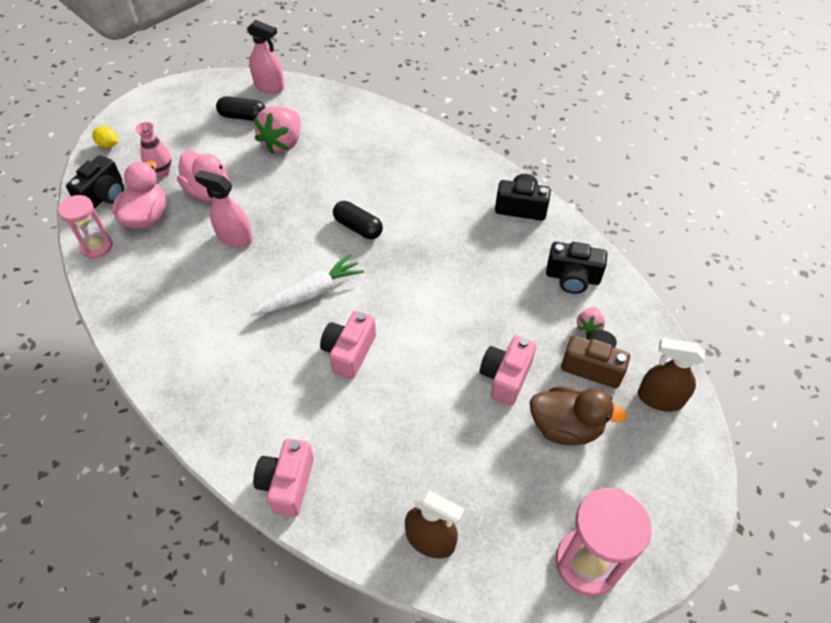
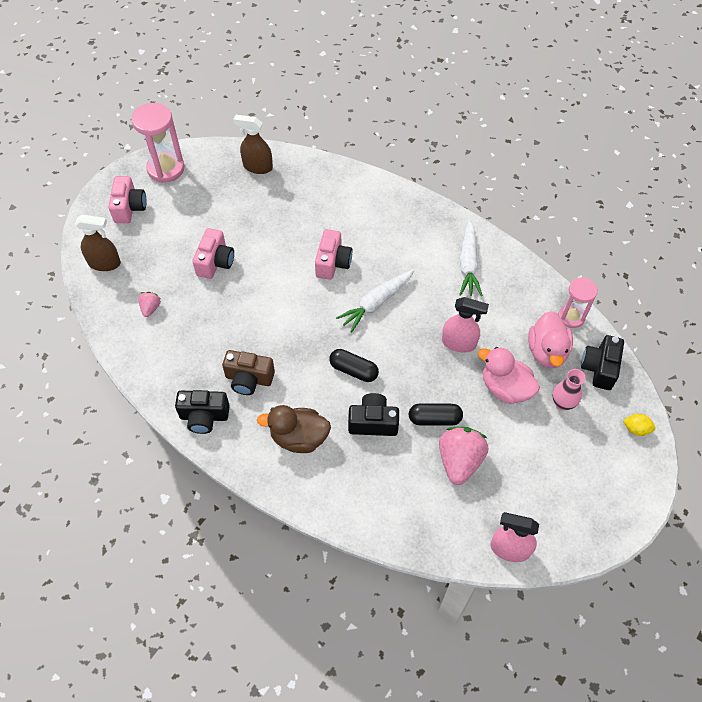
camera: 170 degrees right, 5 degrees up
black capsule [216,96,265,121] -> black capsule moved to [409,403,463,426]
pink camera [253,438,314,517] -> pink camera moved to [108,176,146,223]
brown duck [530,387,627,445] -> brown duck moved to [257,405,331,453]
black camera [546,242,607,294] -> black camera moved to [348,393,399,436]
brown camera [561,329,630,388] -> brown camera moved to [222,350,275,395]
none -> white carrot [459,219,483,296]

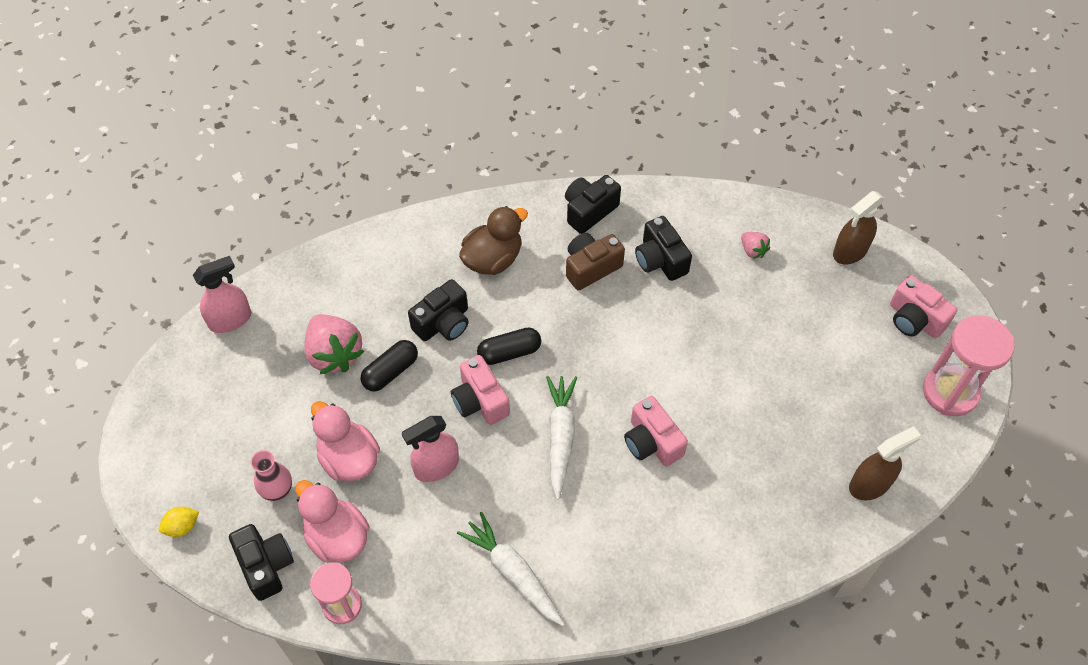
camera: 135 degrees right, 0 degrees up
pink camera [192,228,234,279] -> pink camera moved to [451,355,510,425]
pink duck [478,347,540,404] -> pink duck turned 120 degrees counterclockwise [311,401,380,482]
none -> black camera [635,216,692,281]

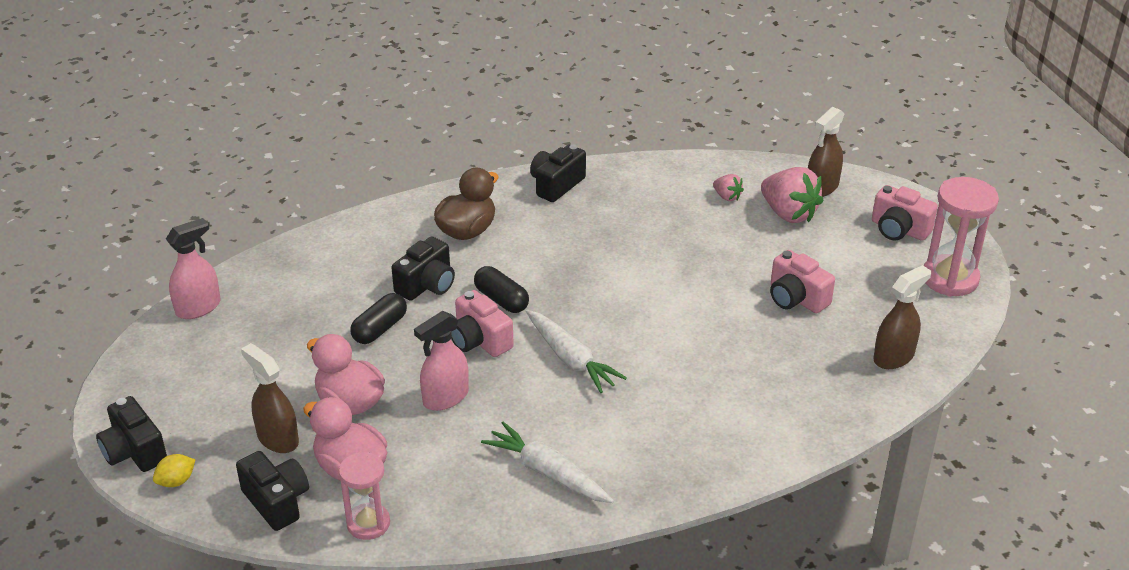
camera: 10 degrees left, 20 degrees down
pink vase [251,450,292,501] -> brown spray bottle [241,343,299,453]
pink strawberry [304,314,365,374] -> pink strawberry moved to [761,167,824,223]
black capsule [477,327,541,365] -> black capsule turned 75 degrees clockwise [474,266,529,313]
white carrot [546,376,577,499] -> white carrot turned 150 degrees clockwise [526,310,627,393]
brown camera [566,233,625,291] -> none
pink camera [624,396,688,466] -> pink camera moved to [770,250,835,313]
black camera [635,216,692,281] -> black camera moved to [96,396,167,472]

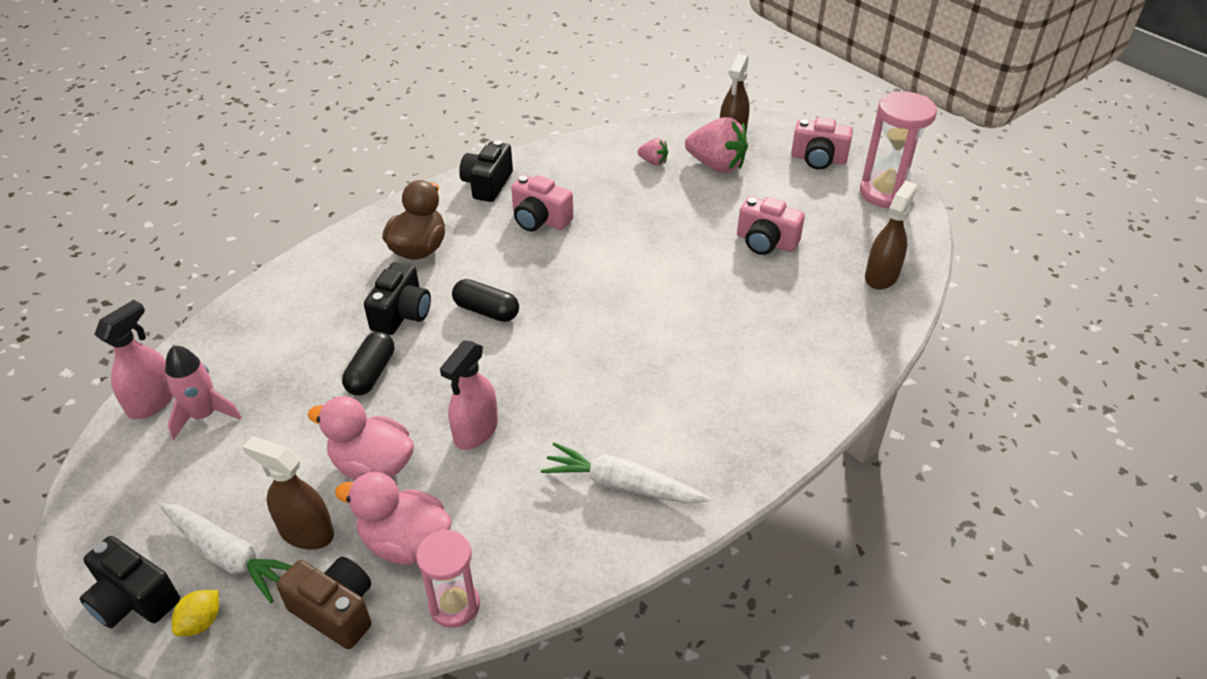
camera: 20 degrees left, 5 degrees up
black camera [236,451,309,531] -> brown camera [277,557,372,649]
pink camera [451,290,514,357] -> pink camera moved to [511,175,573,231]
white carrot [526,310,627,393] -> white carrot moved to [159,503,292,603]
none -> pink rocket [165,345,242,440]

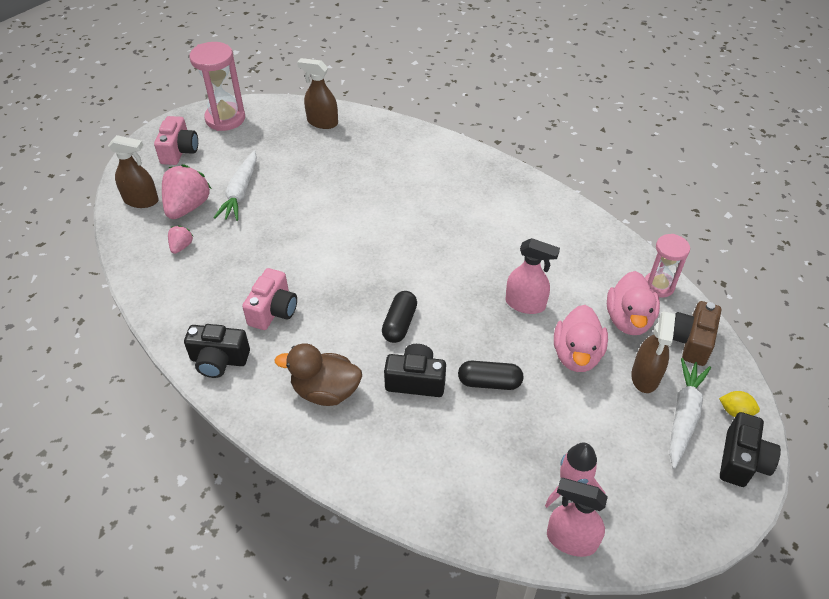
camera: 100 degrees left, 5 degrees up
white carrot [541,442,710,504] -> white carrot moved to [213,150,257,221]
pink camera [737,197,805,255] -> none

